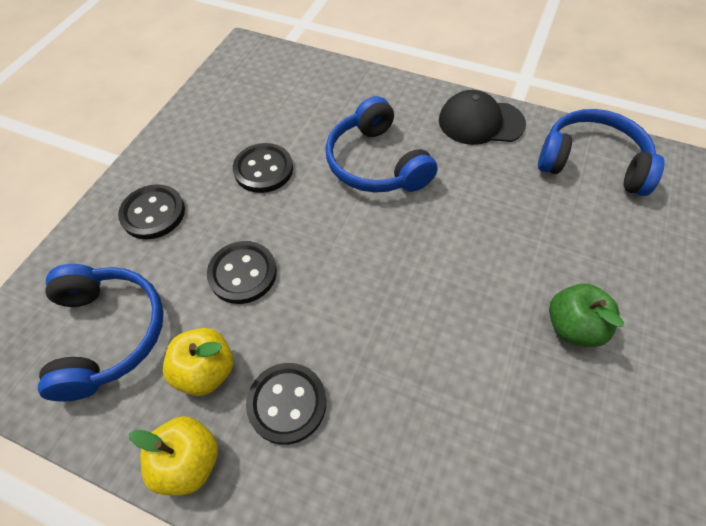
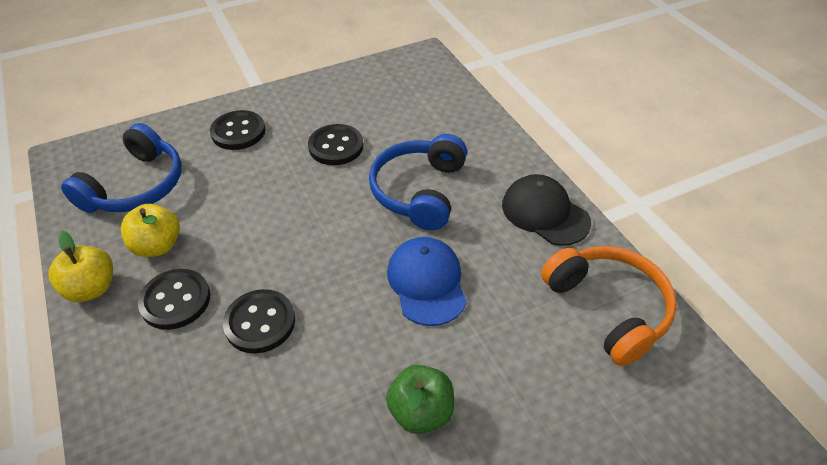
camera: 40 degrees right, 10 degrees down
black button [207,241,277,304] -> black button moved to [223,289,295,353]
blue headphones [538,109,665,196] -> orange headphones [541,246,677,366]
none -> blue cap [387,237,467,326]

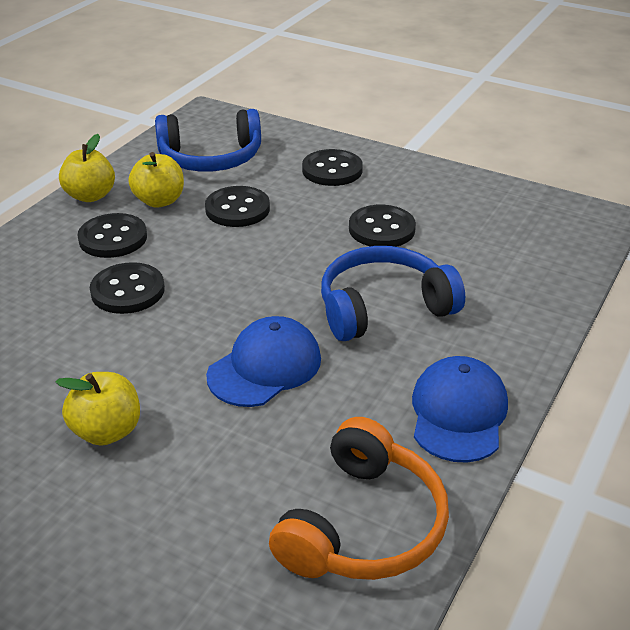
camera: 55 degrees right, 10 degrees down
green apple [386,365,454,434] -> yellow apple [56,372,140,446]
black cap [502,174,591,246] -> blue cap [412,356,508,463]
none -> black button [205,186,270,227]

